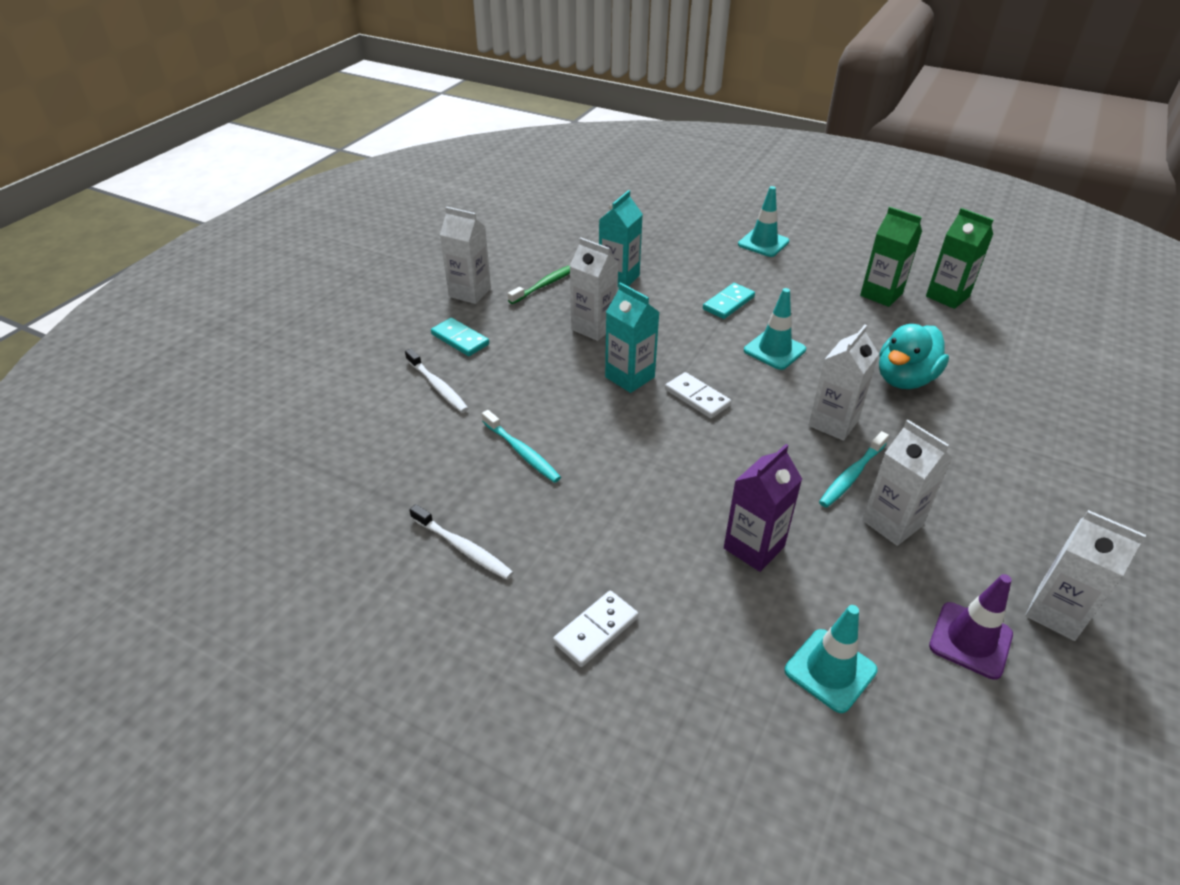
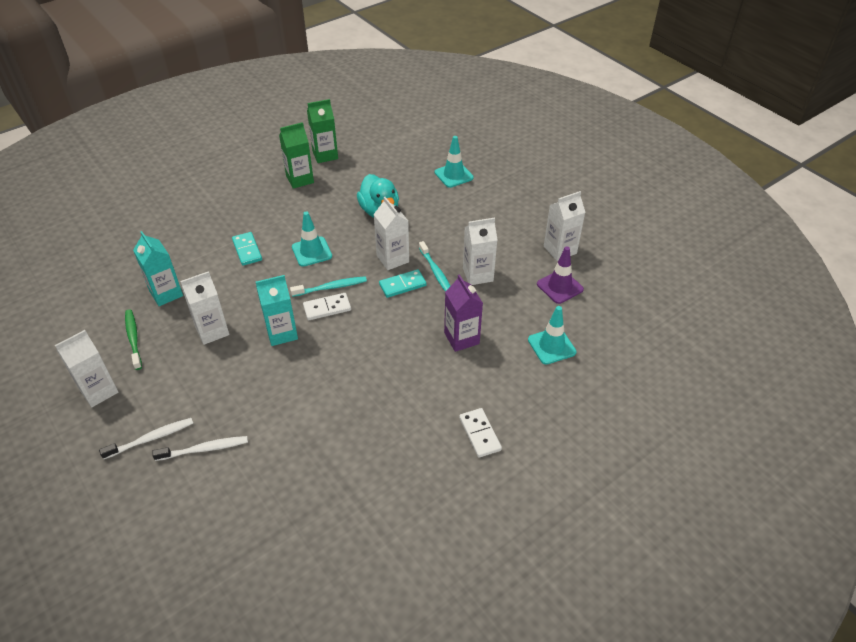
camera: 65 degrees left, 5 degrees up
white toothbrush [409,504,514,580] -> white toothbrush moved to [99,418,193,459]
turquoise domino [431,318,489,356] -> turquoise domino moved to [379,269,427,298]
turquoise toothbrush [482,410,561,483] -> turquoise toothbrush moved to [290,276,367,297]
turquoise traffic cone [738,186,789,257] -> turquoise traffic cone moved to [435,136,474,188]

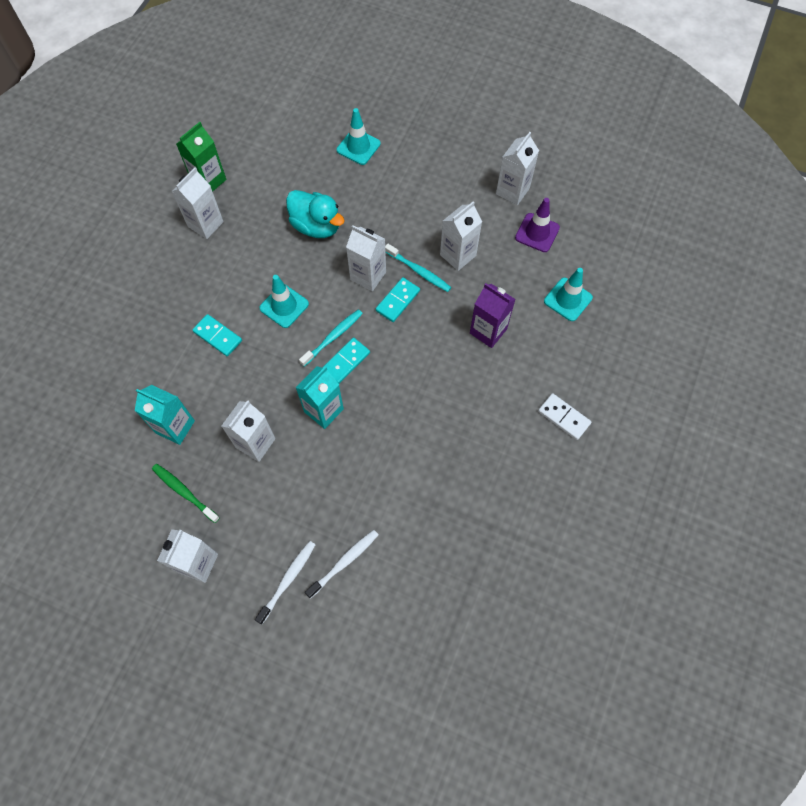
camera: 30 degrees left, 20 degrees up
green carton [279,122,314,189] -> white carton [171,167,224,239]
white domino [303,293,351,320] -> turquoise domino [322,338,370,384]

